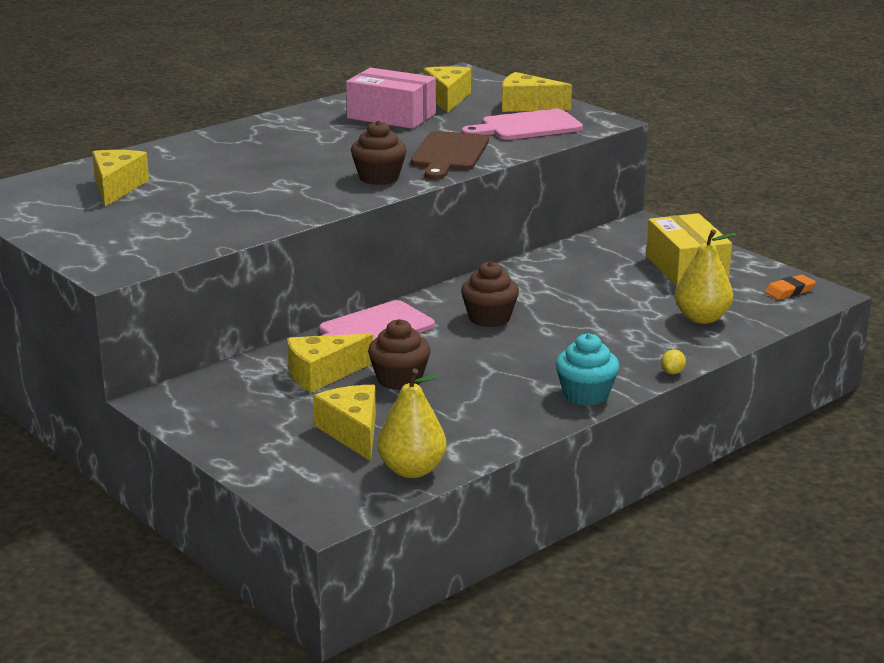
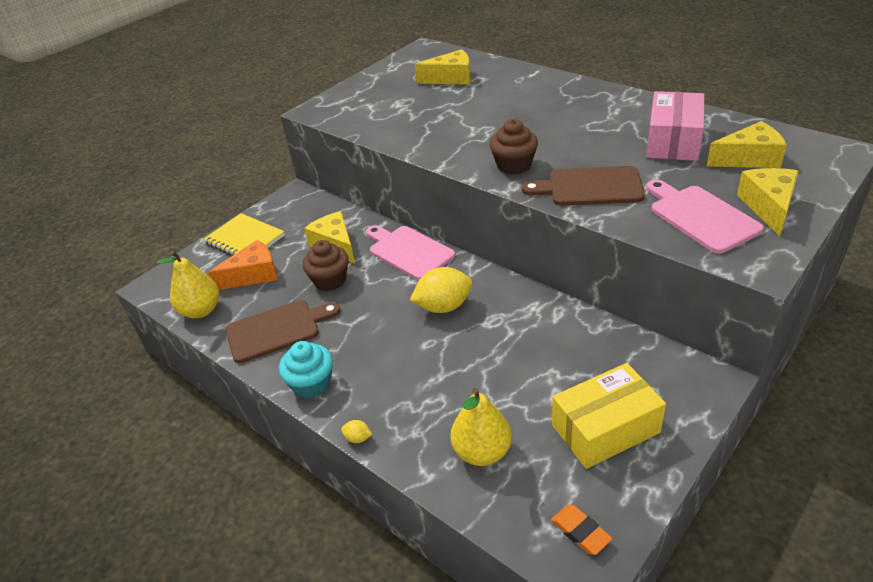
camera: 85 degrees right, 15 degrees up
yellow cheese [313,385,376,461] -> orange cheese [208,240,278,290]
brown cupcake [461,261,519,327] -> yellow lemon [410,267,472,313]
none -> yellow notebook [204,213,285,256]
none -> brown cutting board [225,300,340,363]

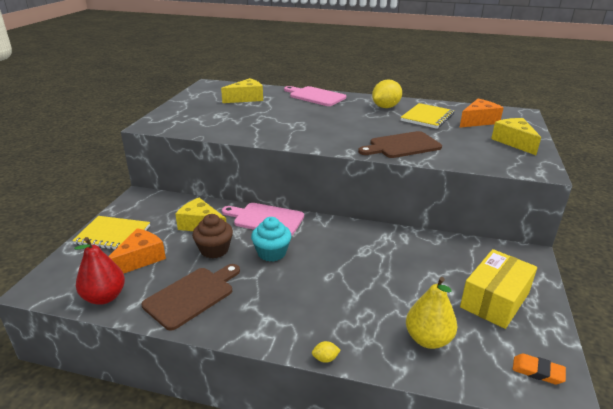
camera: 30 degrees left, 10 degrees down
yellow pear [157,251,219,318] -> red pear [74,237,125,305]
turquoise cupcake [279,341,333,399] -> turquoise cupcake moved to [251,217,291,262]
yellow lemon [410,267,472,313] -> yellow lemon moved to [372,80,402,108]
brown cupcake [489,119,538,174] -> none
pink box [646,91,704,161] -> yellow notebook [400,103,454,129]
pink cutting board [646,180,764,253] -> pink cutting board moved to [284,86,346,106]
yellow cheese [707,121,787,168] -> orange cheese [460,99,503,128]

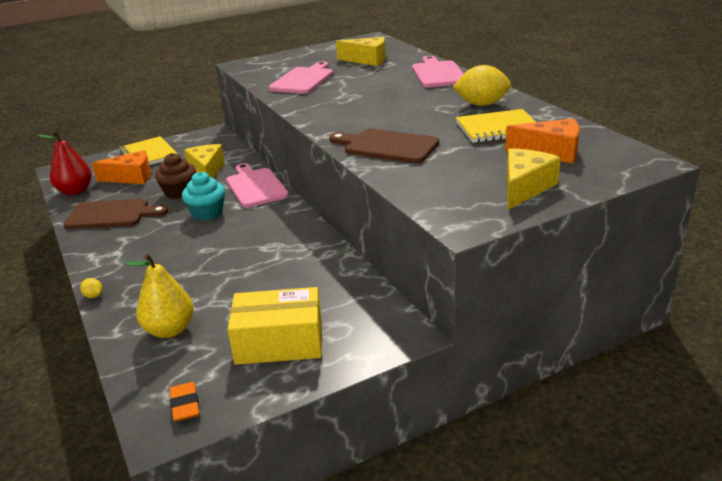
camera: 50 degrees right, 0 degrees up
none -> pink cutting board [269,61,333,94]

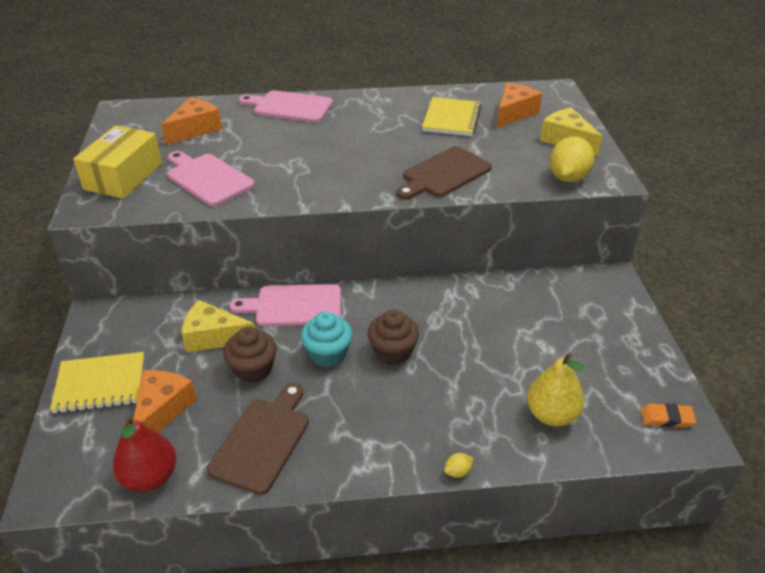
camera: 70 degrees left, 10 degrees up
yellow box [228,287,322,365] -> yellow box moved to [73,125,162,199]
yellow cheese [336,37,386,66] -> orange cheese [161,97,222,145]
yellow lemon [453,65,511,106] -> yellow lemon moved to [549,136,595,182]
none -> brown cupcake [368,310,419,365]

